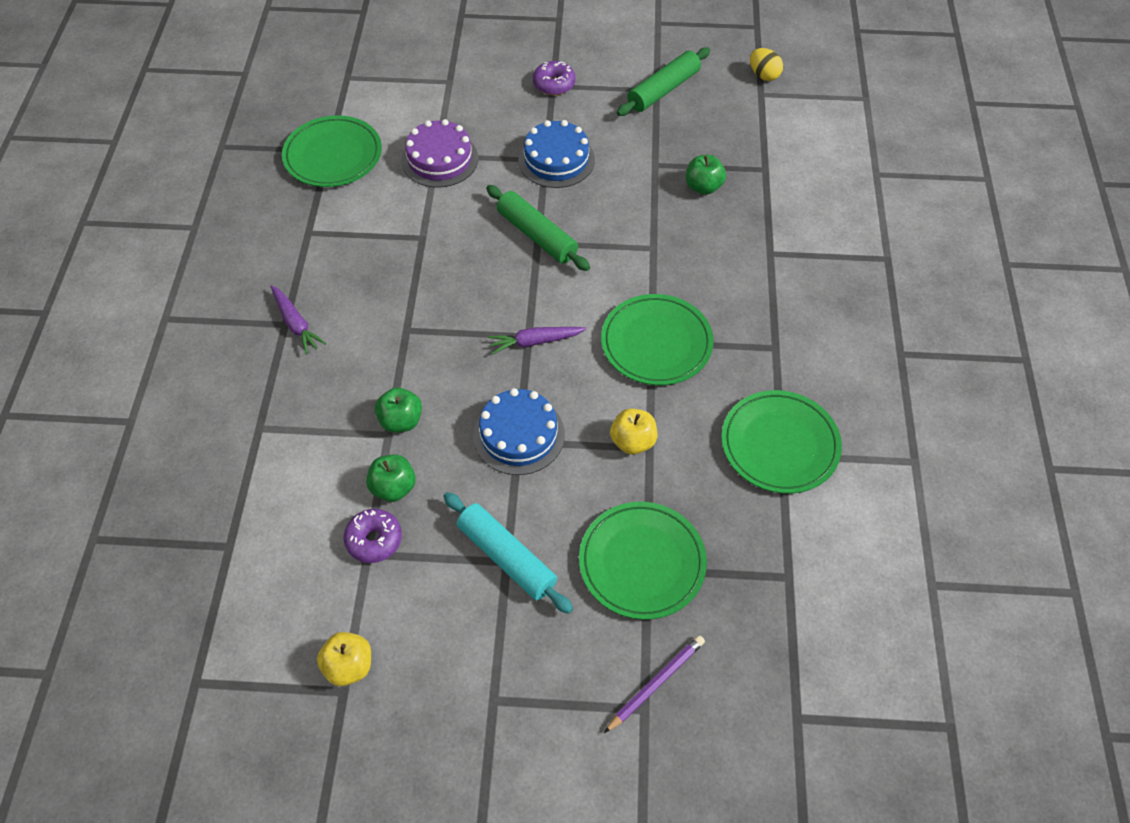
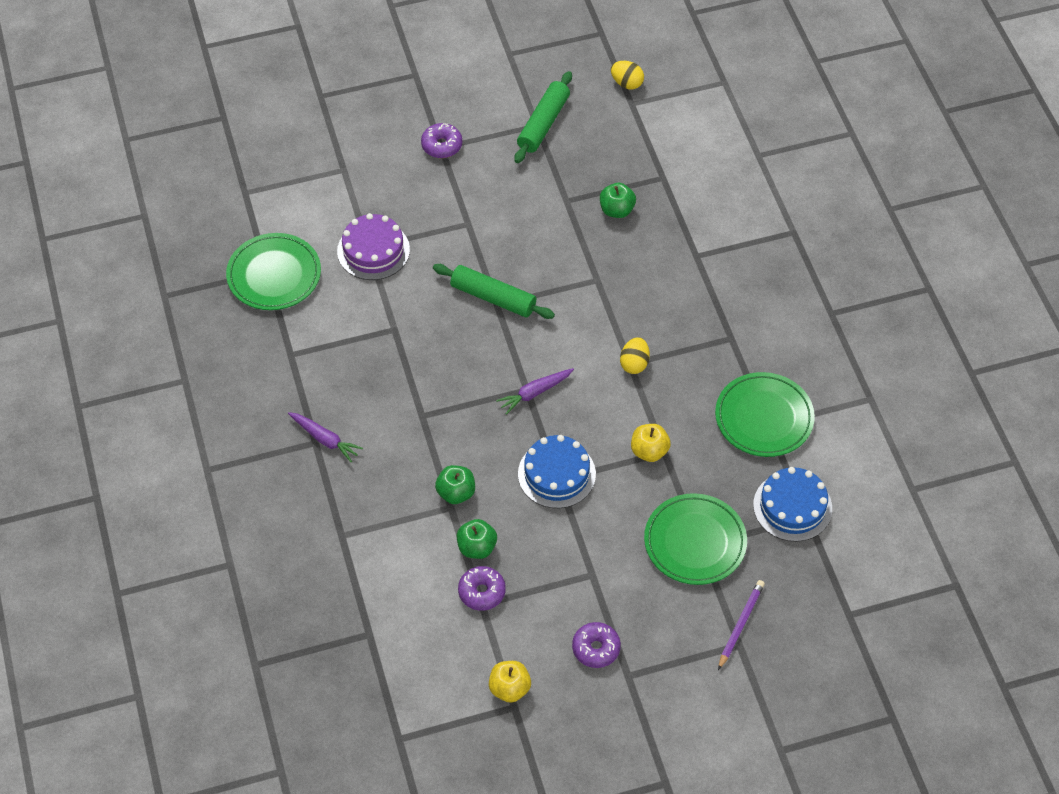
camera: 20 degrees left, 0 degrees up
turquoise rolling pin [444,492,573,614] -> none
blue cake [518,120,595,188] -> blue cake moved to [753,467,832,542]
green plate [601,294,714,385] -> yellow egg [620,337,650,374]
none -> purple donut [572,622,621,668]

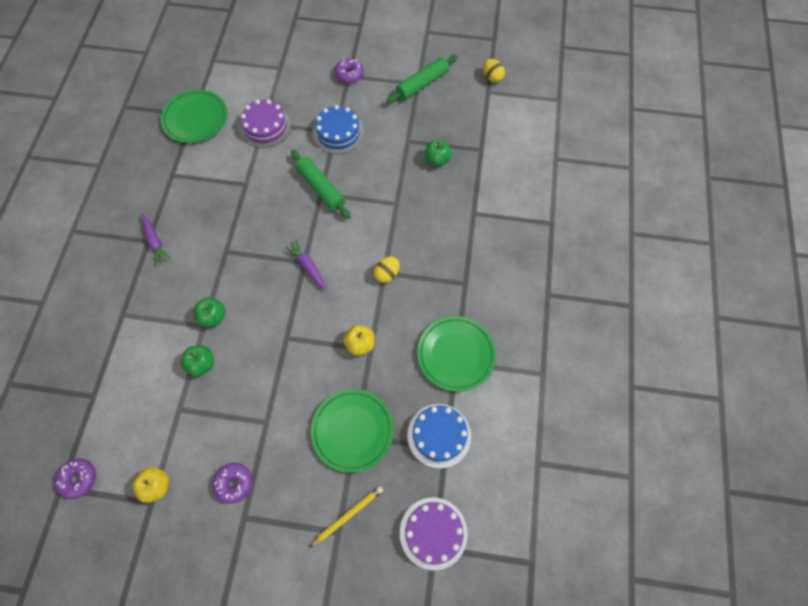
camera: 25 degrees right, 10 degrees up
purple donut [458,566,506,611] -> purple donut moved to [55,459,96,499]
purple carrot [496,368,574,415] -> purple carrot turned 60 degrees clockwise [284,239,327,290]
blue cake [518,435,596,508] -> blue cake moved to [313,105,364,154]
purple pencil [718,580,765,670] -> yellow pencil [309,486,383,548]
none -> purple cake [400,498,468,570]

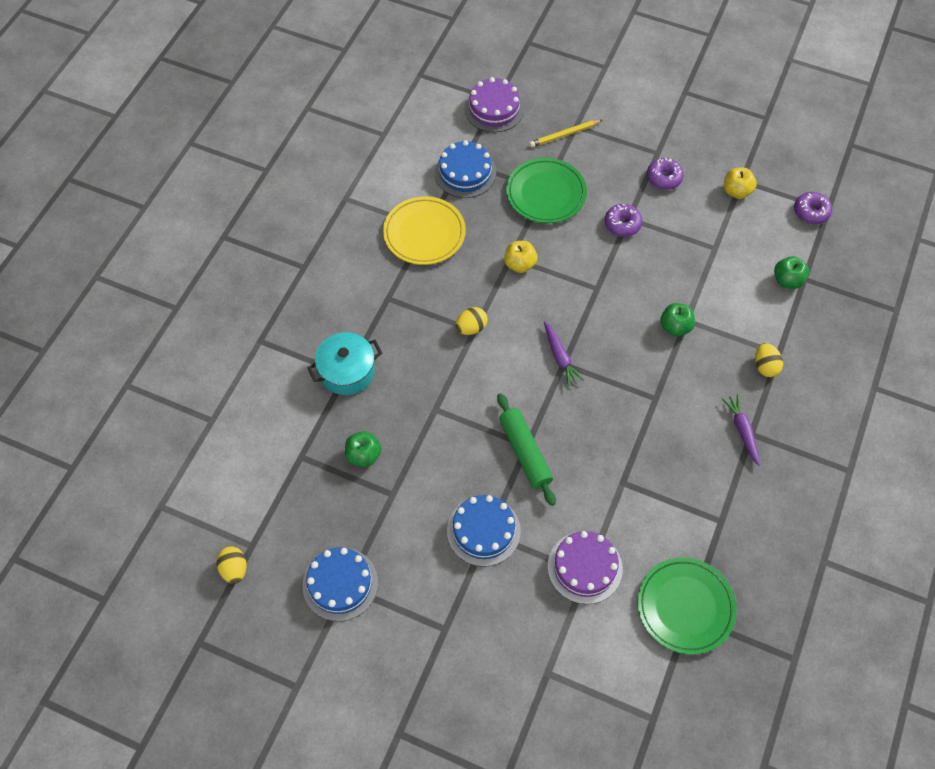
camera: 165 degrees left, 5 degrees down
green apple [181,345,214,377] -> green apple moved to [774,256,809,289]
purple donut [335,58,364,84] -> purple donut moved to [605,204,642,237]
green rolling pin [387,55,458,103] -> blue cake [303,547,378,621]
green plate [417,316,496,392] -> yellow plate [383,196,466,265]
none -> turquoise pot [307,332,382,395]
none -> yellow egg [755,343,783,377]

